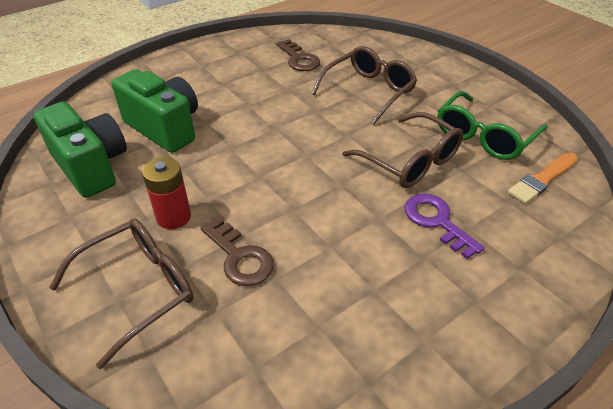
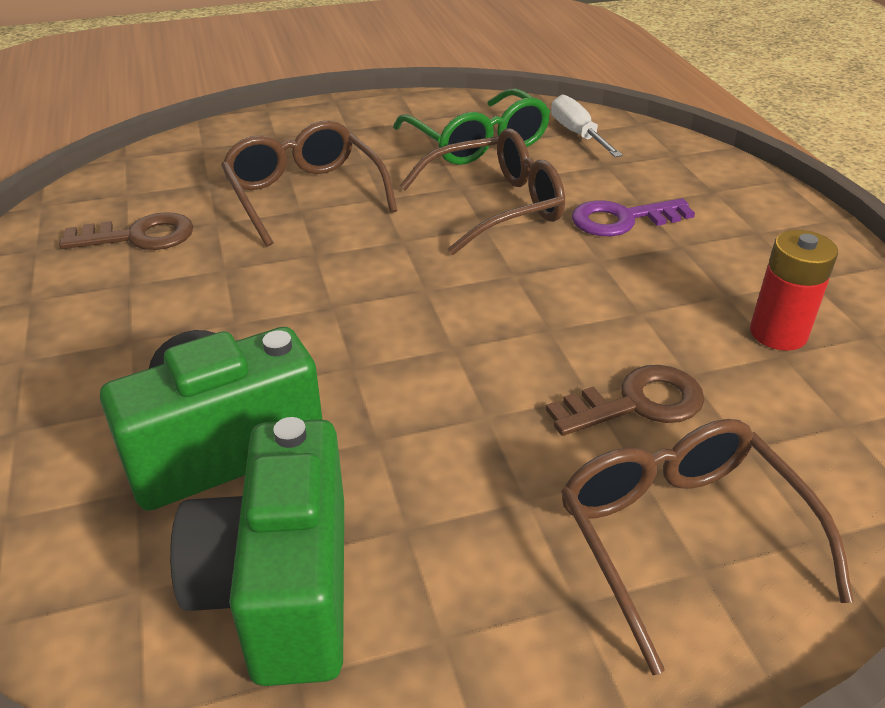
camera: 70 degrees left, 5 degrees down
green camera [34,102,127,198] -> green camera turned 75 degrees counterclockwise [170,417,344,686]
red battery [142,157,191,229] -> red battery moved to [750,230,838,351]
orange brush [508,153,578,204] -> white screwdriver [551,94,623,157]

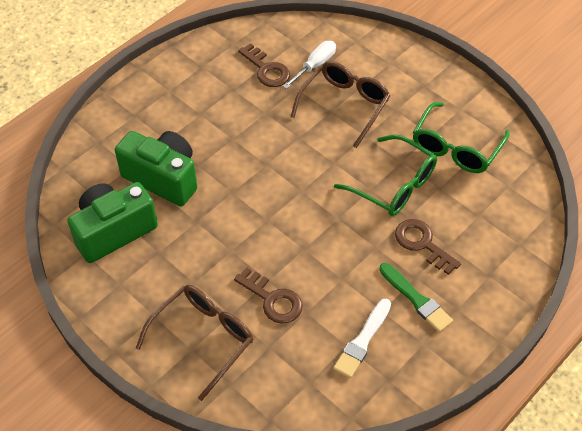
camera: 60 degrees right, 15 degrees up
brown glasses [400,129,565,255] -> green glasses [334,135,437,216]
white screwdriver [551,94,623,157] -> white screwdriver moved to [283,41,336,89]
purple key [572,198,695,236] -> brown key [395,219,461,275]
red battery [750,230,838,351] -> white brush [334,299,391,378]
none -> green brush [379,263,453,332]

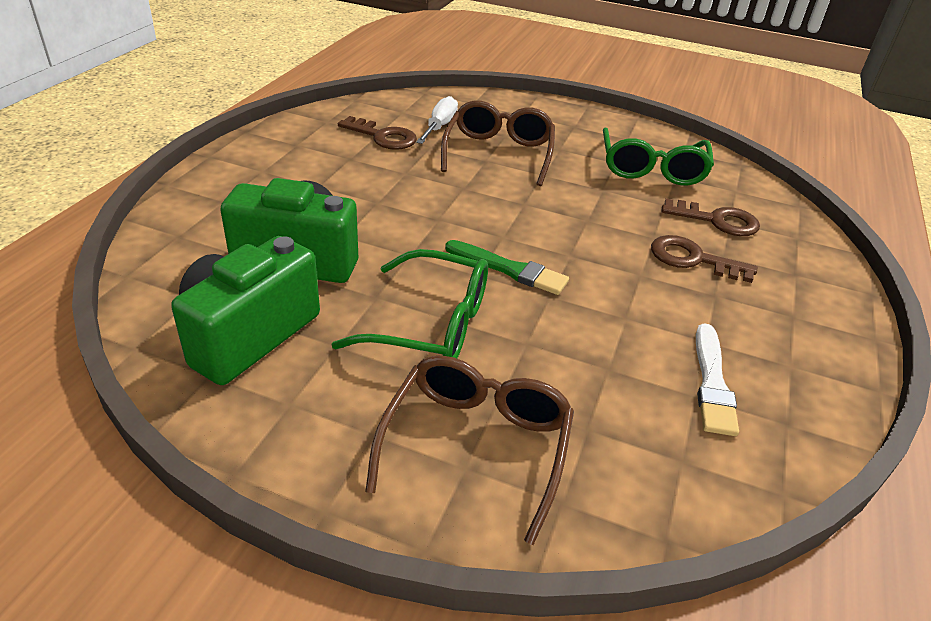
camera: 25 degrees left, 15 degrees down
brown key [234,267,303,324] -> brown key moved to [662,198,760,236]
green glasses [334,135,437,216] -> green glasses moved to [331,249,488,358]
green brush [379,263,453,332] -> green brush moved to [445,240,569,295]

